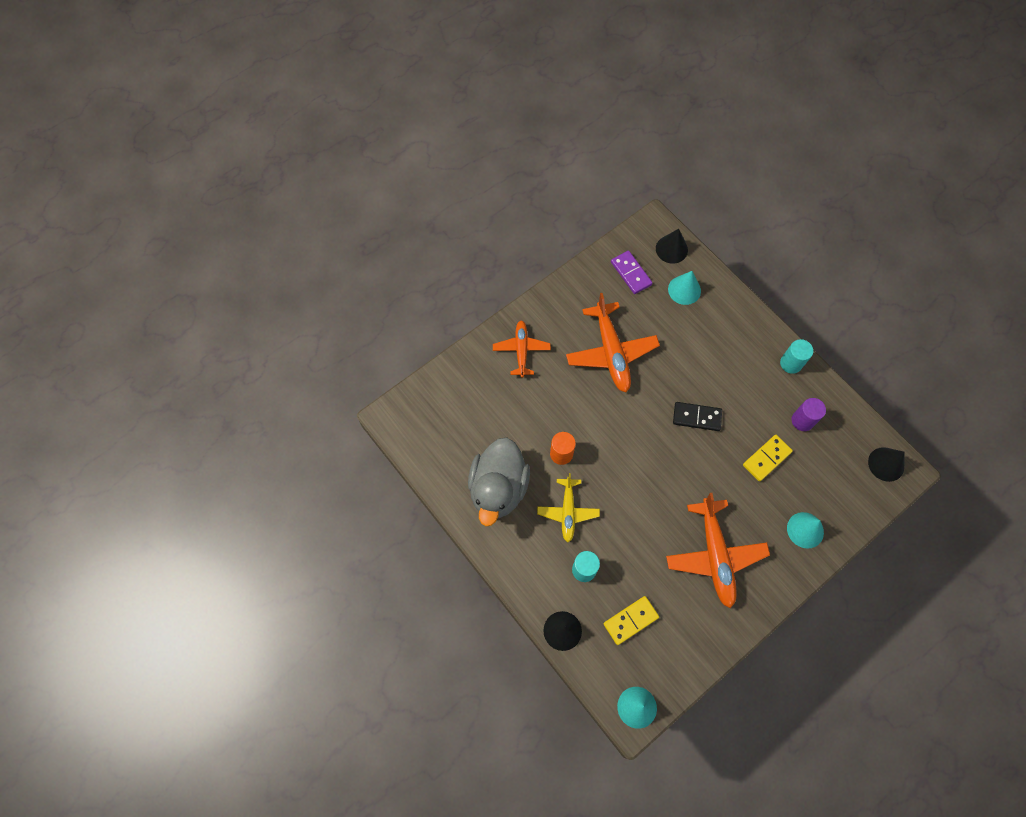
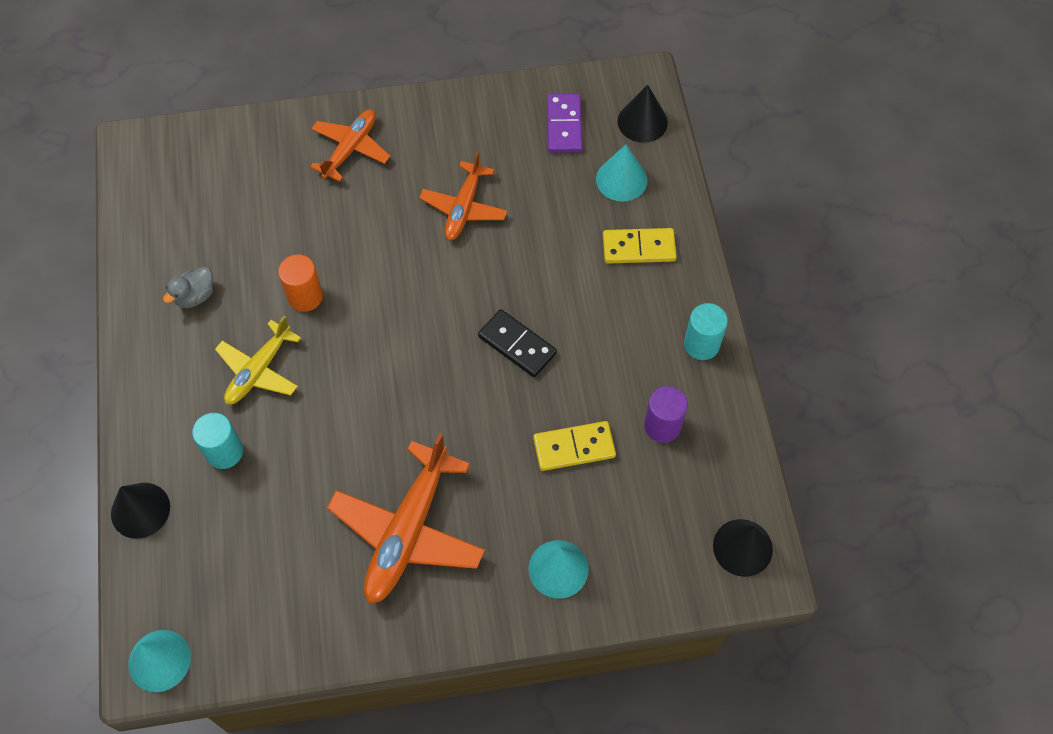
camera: 30 degrees right, 5 degrees down
grey duck [468,438,530,526] -> grey duck [163,267,213,308], size x0.41
orange plane [566,293,660,392] -> orange plane [419,151,507,240], size x0.62
yellow domino [603,596,659,645] -> yellow domino moved to [603,228,677,264]

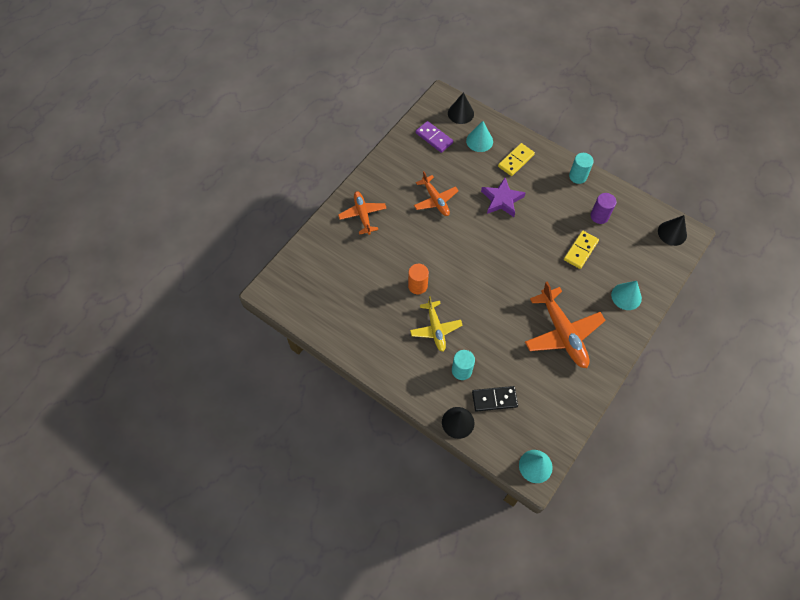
camera: 45 degrees left, 0 degrees up
grey duck [163,267,213,308] -> none
black domino [478,309,557,377] -> black domino moved to [472,386,518,412]
none -> purple star [481,178,526,217]

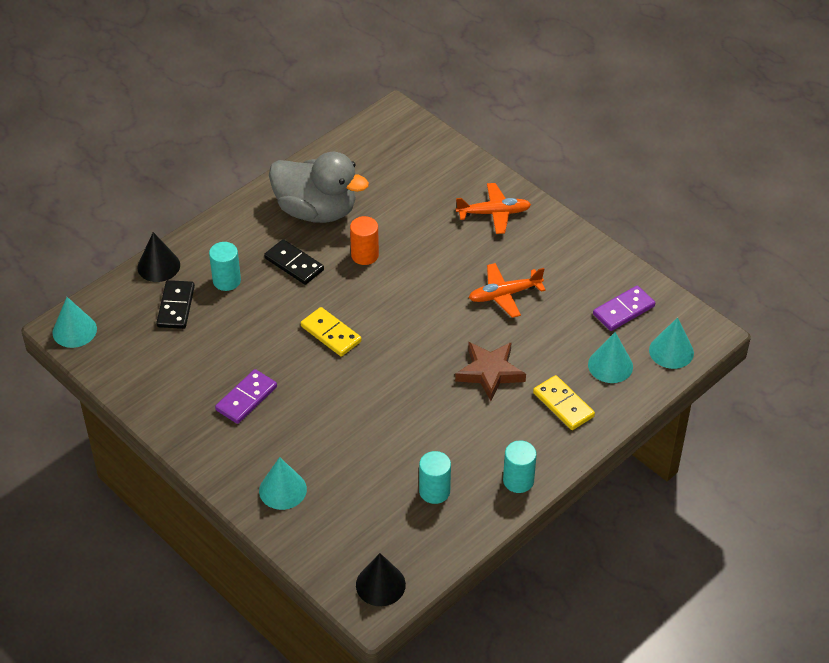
camera: 100 degrees right, 15 degrees down
yellow plane [410,296,463,352] -> black domino [264,239,324,285]
black cone [448,92,474,124] -> turquoise cone [649,318,694,369]
purple star [481,178,526,217] -> brown star [455,342,526,401]
orange plane [525,281,606,368] -> purple domino [215,369,277,424]
yellow domino [564,231,599,269] -> yellow domino moved to [301,307,362,356]
purple cylinder [591,193,617,224] -> turquoise cylinder [419,451,451,504]
none -> grey duck [269,152,369,223]

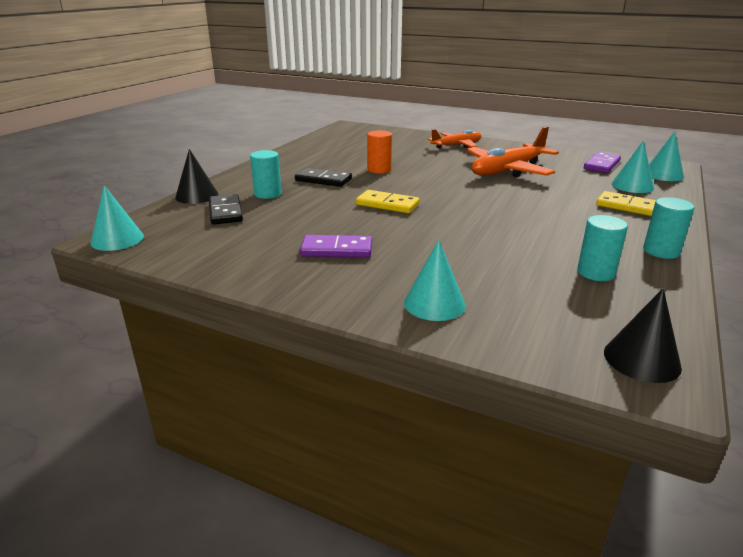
camera: 20 degrees left, 20 degrees down
purple domino [215,369,277,424] -> purple domino turned 75 degrees clockwise [300,235,372,258]
grey duck [269,152,369,223] -> none
brown star [455,342,526,401] -> none
orange plane [469,263,546,318] -> orange plane [466,127,559,177], size x1.61

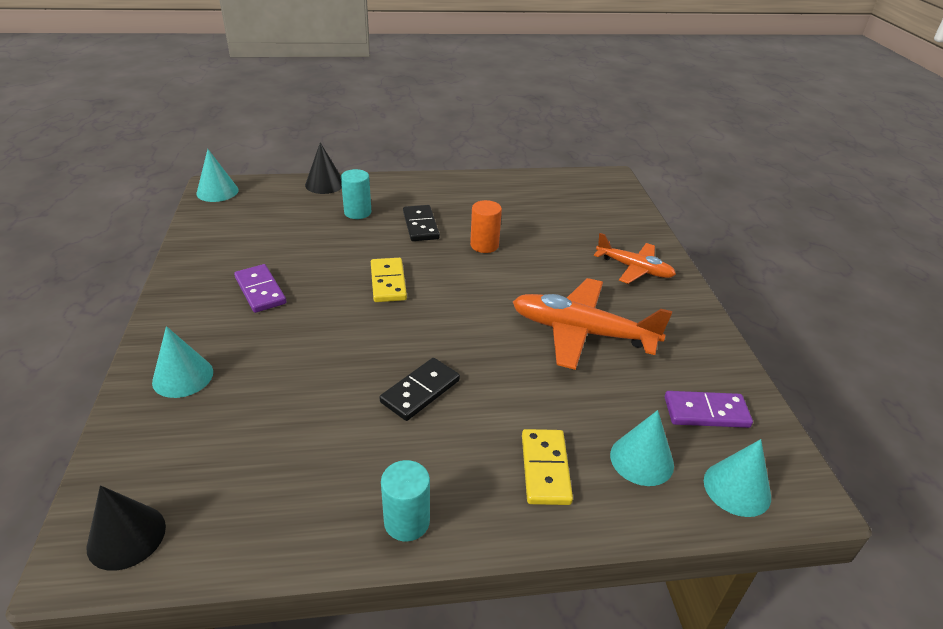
camera: 55 degrees right, 10 degrees up
black domino [209,194,243,225] -> black domino moved to [380,358,460,421]
turquoise cylinder [577,215,628,281] -> none

